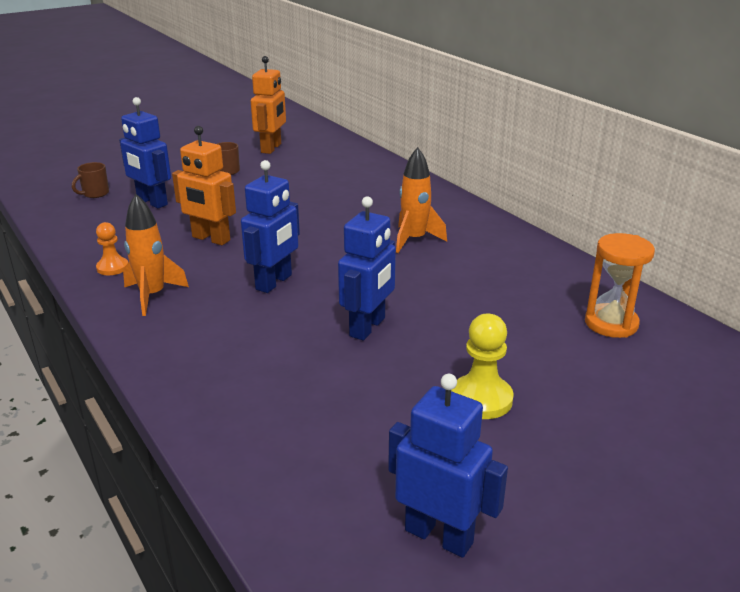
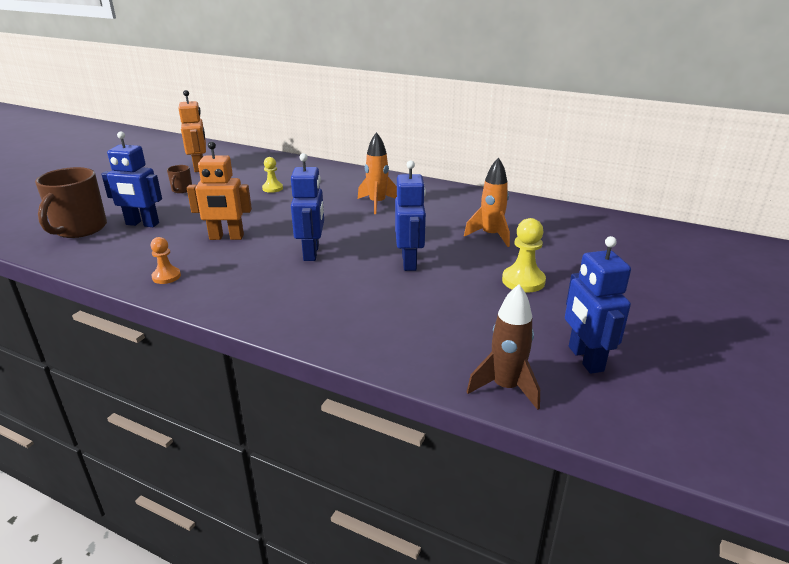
camera: 30 degrees left, 0 degrees up
brown mug [72,162,109,198] -> brown mug [35,167,107,238], size x2.12
orange rocket [123,194,189,316] -> orange rocket moved to [464,158,510,247]
blue robot [388,374,508,558] -> blue robot turned 105 degrees counterclockwise [565,236,631,374]
orange hourglass [585,233,655,338] -> none
none -> yellow pawn [262,157,283,193]
none -> brown rocket [467,284,540,410]

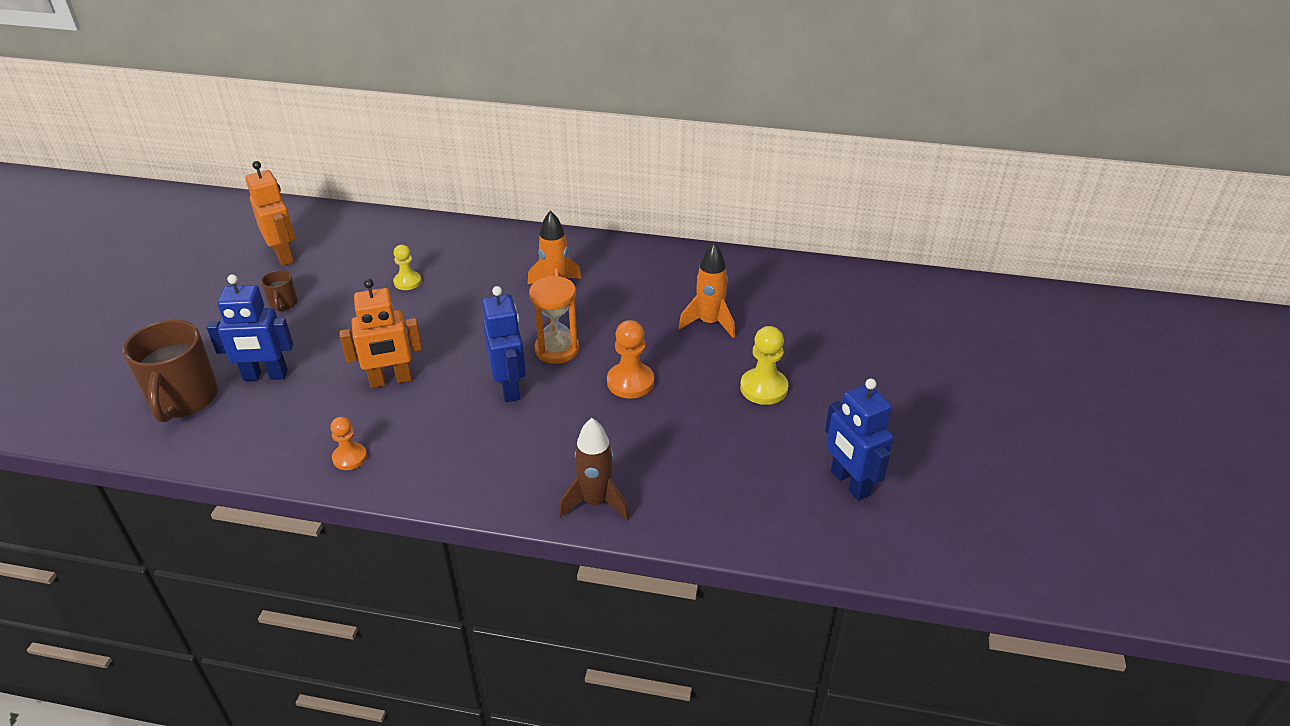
camera: 15 degrees left, 10 degrees up
blue robot [395,160,426,271] -> orange pawn [607,320,654,399]
brown rocket [467,284,540,410] -> brown rocket moved to [559,418,629,521]
none -> orange hourglass [529,276,579,364]

